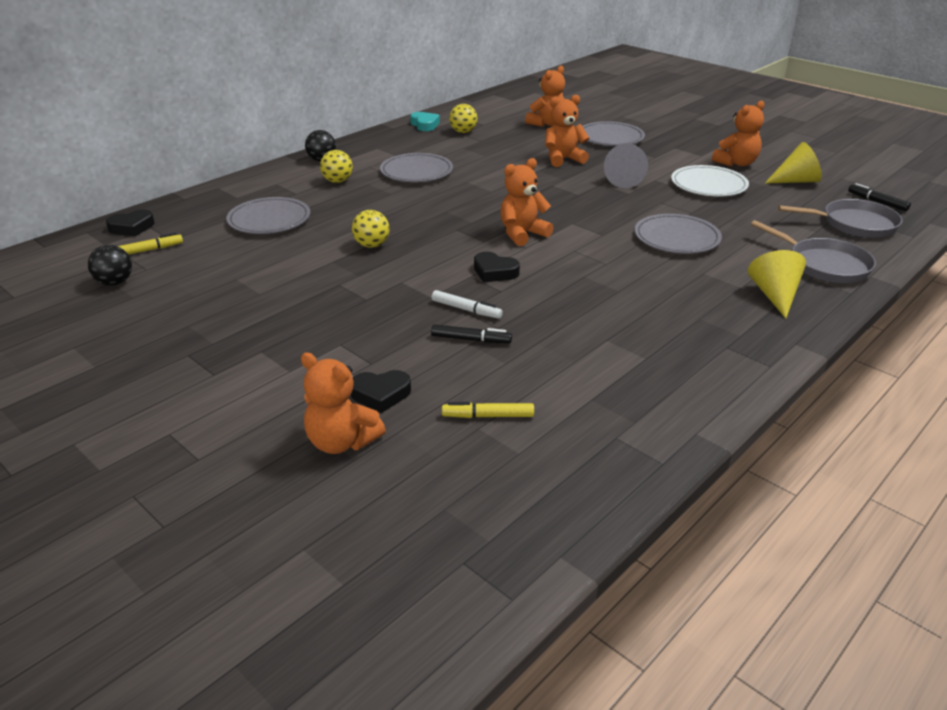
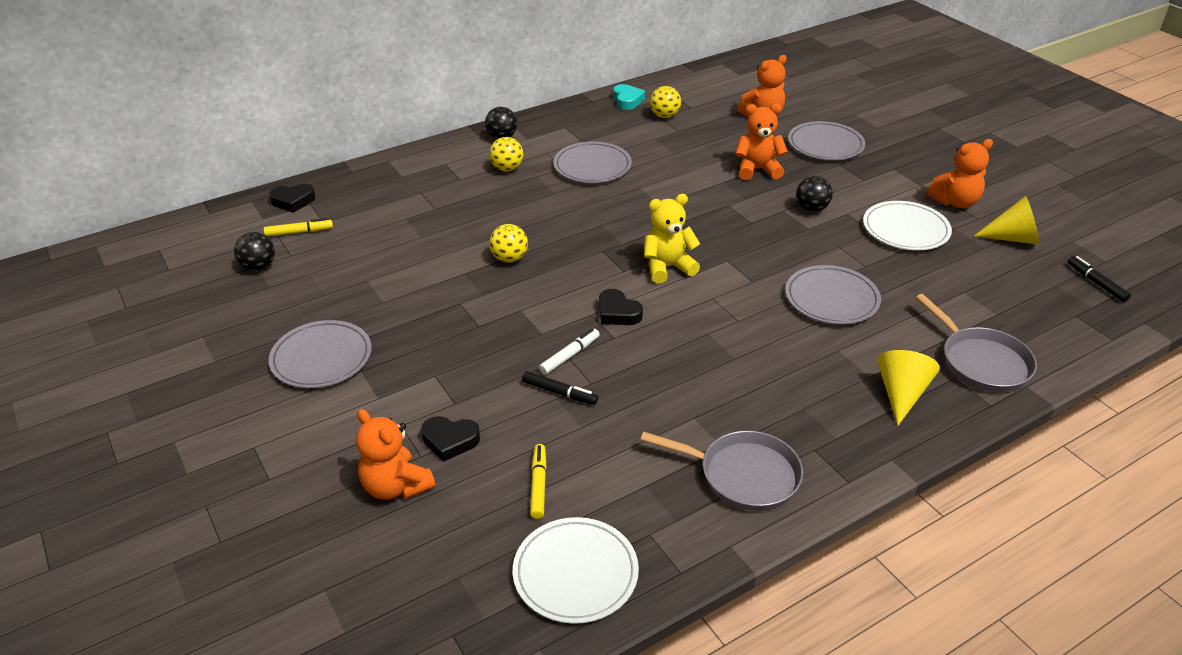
camera: 15 degrees right, 5 degrees up
grey plate [226,197,310,234] -> grey plate moved to [268,320,372,388]
white marker [432,290,503,319] -> white marker turned 90 degrees counterclockwise [539,329,600,375]
yellow marker [442,402,534,418] -> yellow marker turned 75 degrees clockwise [530,444,547,519]
orange teddy bear [500,158,554,246] -> yellow teddy bear [644,194,700,283]
grey cone [604,143,648,188] -> black ball [796,176,833,212]
grey pan [778,199,903,238] -> grey pan moved to [641,431,803,511]
none -> white plate [513,517,639,624]

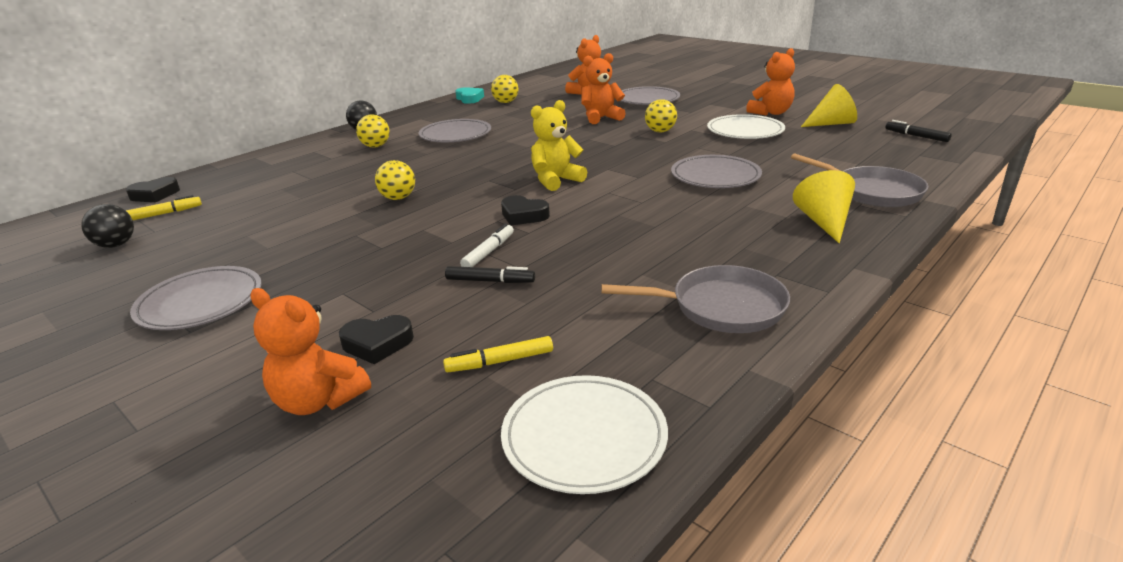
camera: 15 degrees left, 10 degrees down
yellow marker [530,444,547,519] -> yellow marker turned 90 degrees counterclockwise [443,336,553,372]
black ball [796,176,833,212] -> yellow ball [645,99,677,132]

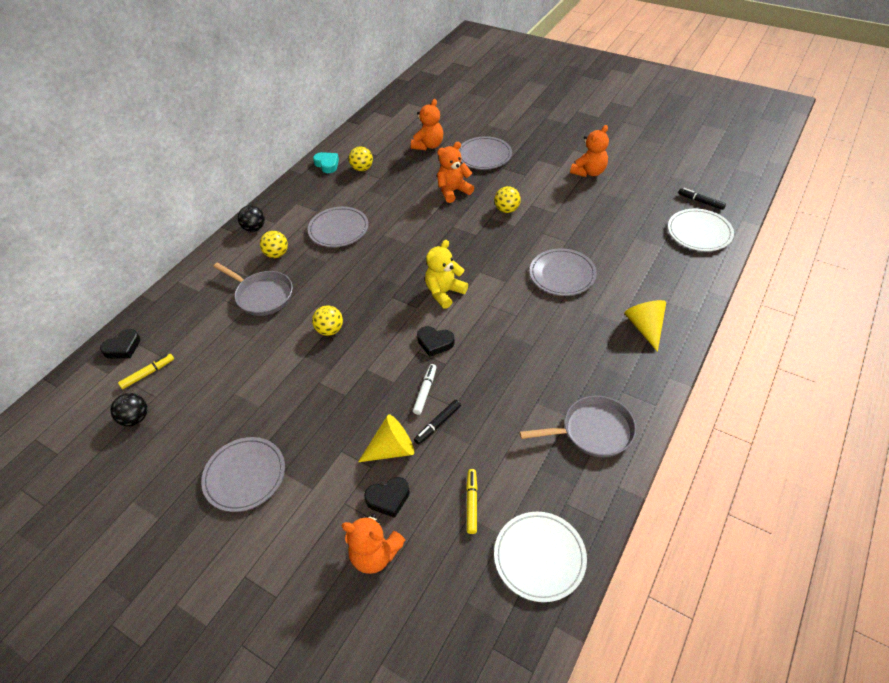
camera: 10 degrees left, 20 degrees up
yellow marker [443,336,553,372] -> yellow marker turned 120 degrees clockwise [466,469,478,534]
black marker [445,266,535,283] -> black marker turned 135 degrees clockwise [414,400,461,444]
white plate [707,114,785,139] -> white plate moved to [668,209,734,251]
grey pan [791,153,929,207] -> grey pan moved to [213,263,293,316]
yellow cone [801,84,857,127] -> yellow cone moved to [358,414,414,462]

